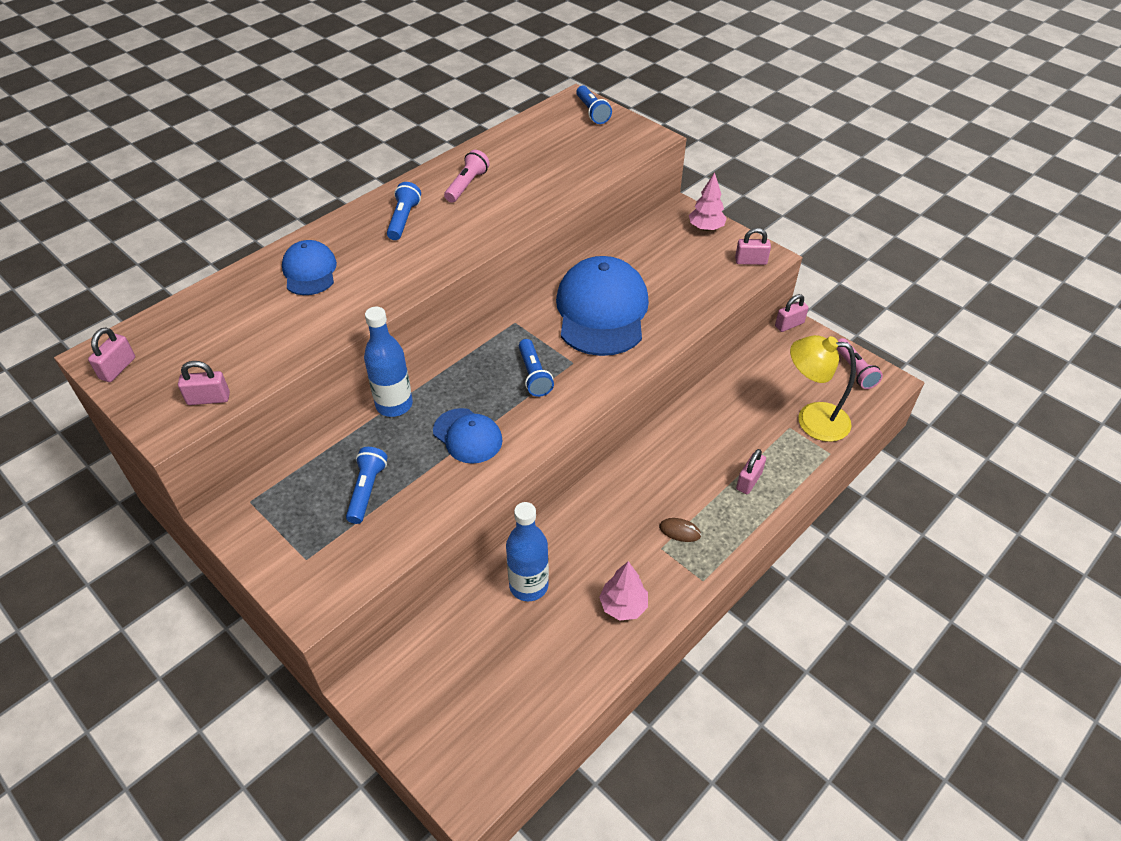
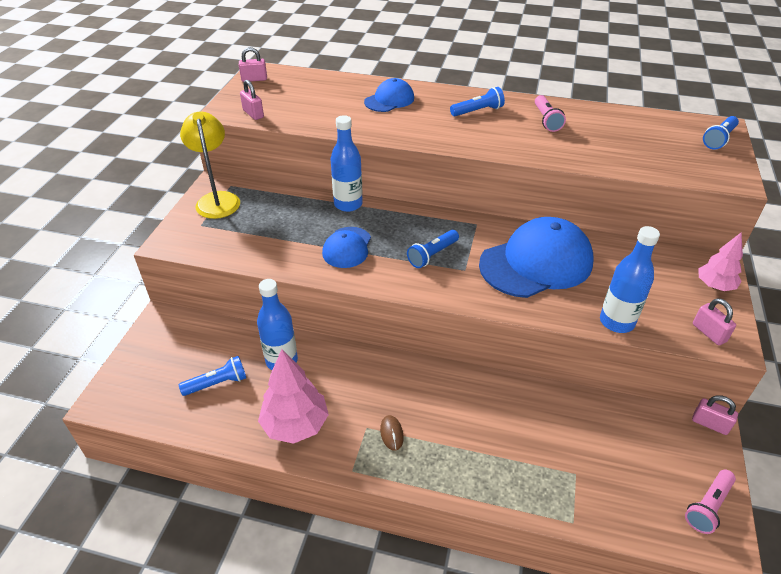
camera: 60 degrees right, 5 degrees down
blue flashlight [346,447,388,524] -> blue flashlight moved to [179,356,246,396]
pink flashlight [444,150,490,203] -> pink flashlight turned 90 degrees clockwise [535,95,566,132]
pink tree [599,561,648,621] -> pink tree [258,349,329,444], size x1.59
pink padlock [736,449,766,494] -> none
yellow lamp [790,335,856,442] -> yellow lamp moved to [180,112,240,219]
none -> blue bottle [600,226,660,333]

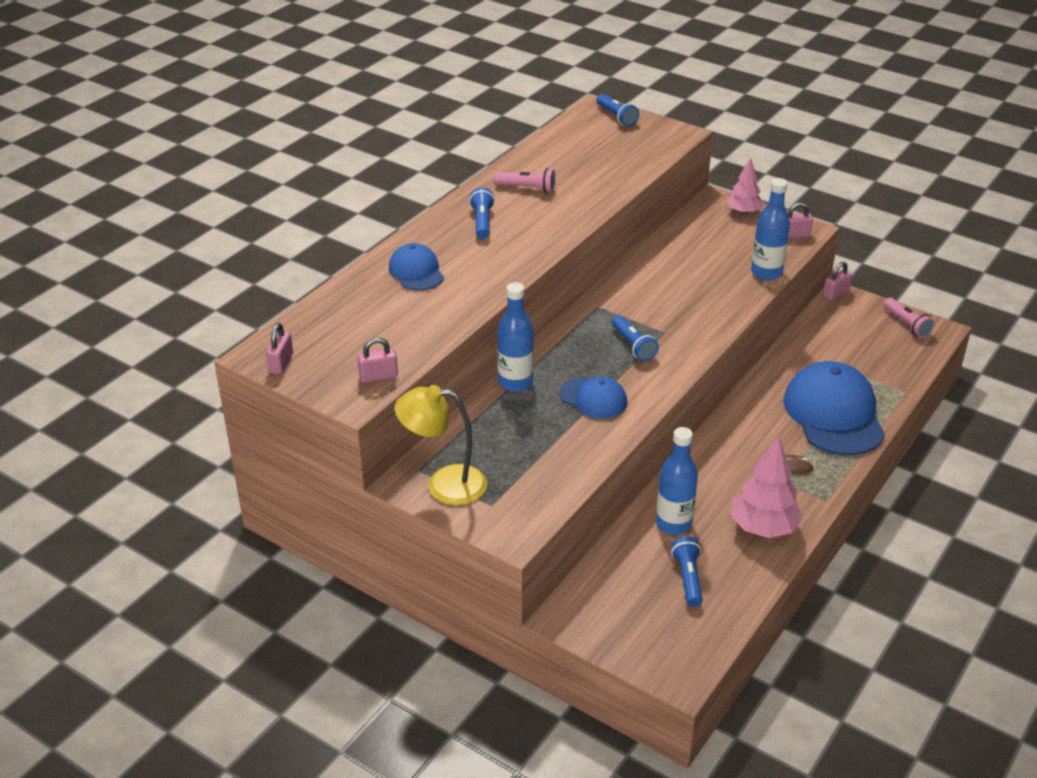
camera: 70 degrees left, 5 degrees down
blue cap [479,217,594,298] -> blue cap moved to [783,361,885,455]

